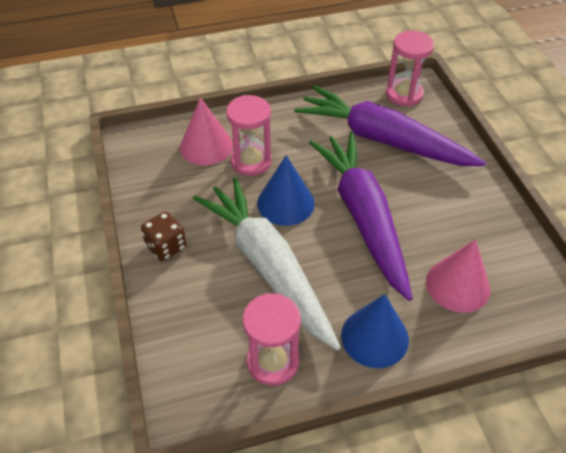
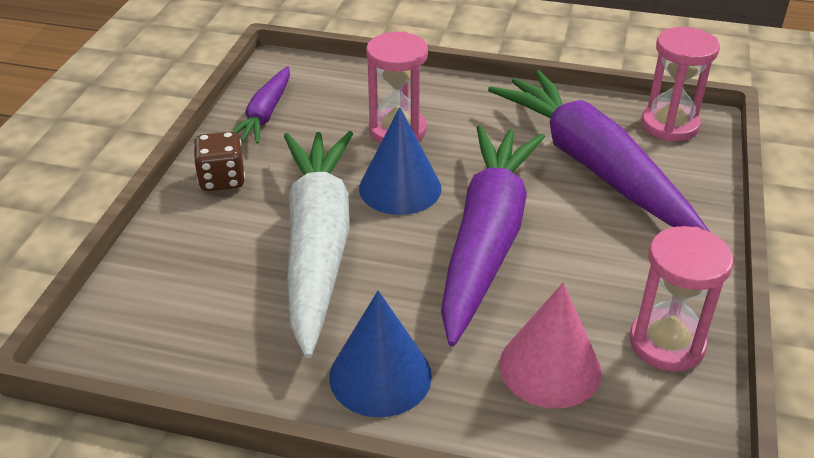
camera: 30 degrees right, 10 degrees down
pink cone [180,97,233,165] -> none
pink hourglass [243,293,301,386] -> pink hourglass moved to [630,226,734,371]
none -> purple carrot [232,66,290,144]

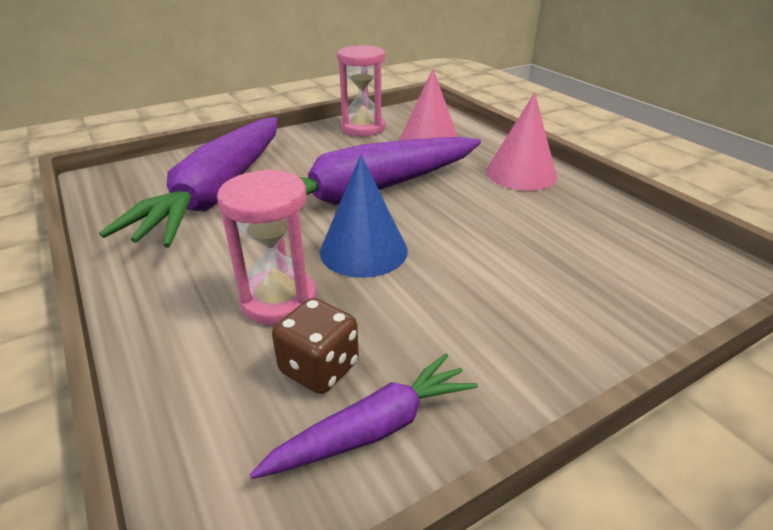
camera: 135 degrees left, 5 degrees down
brown dice [193,132,245,191] -> brown dice moved to [272,298,359,394]
white carrot [284,131,353,358] -> none
blue cone [329,291,432,417] -> pink cone [486,92,557,191]
pink hourglass [641,27,720,141] -> none

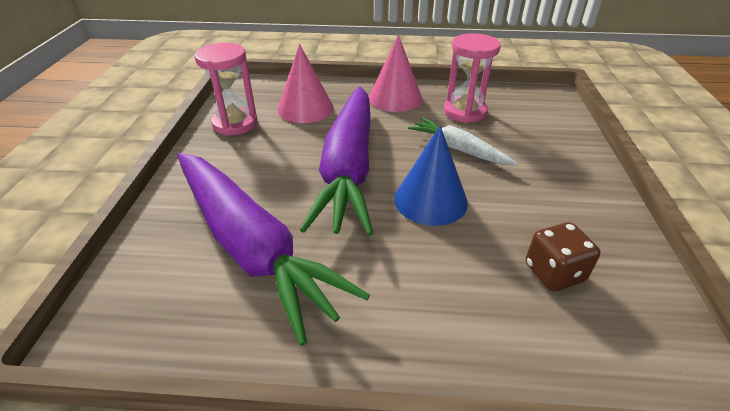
camera: 55 degrees left, 5 degrees up
pink hourglass [217,169,317,325] -> pink hourglass moved to [444,33,501,123]
purple carrot [250,353,478,479] -> none
none -> white carrot [408,117,518,166]

